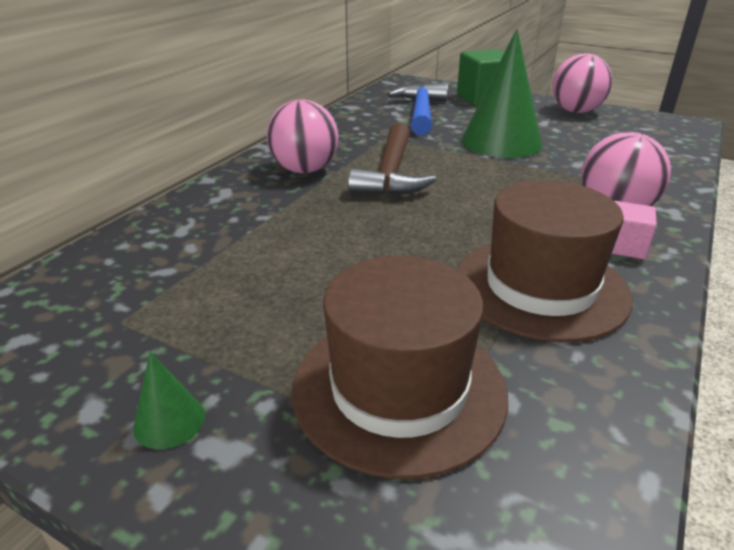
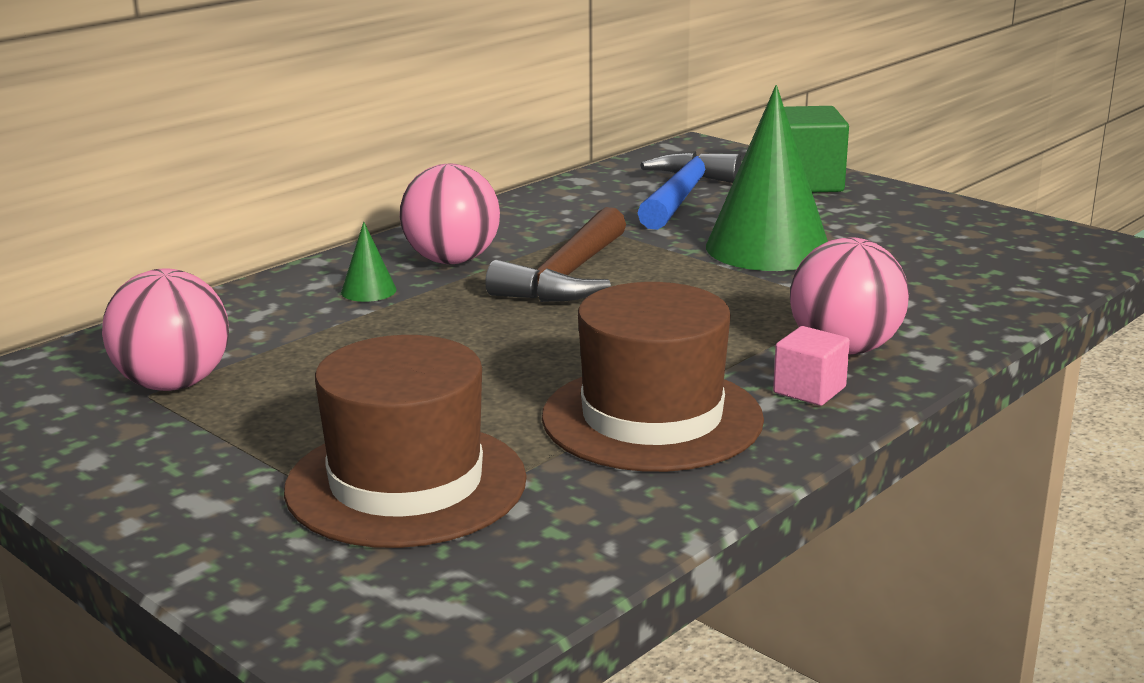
camera: 15 degrees right, 10 degrees down
green cone [133,352,205,449] -> green cone moved to [341,222,397,302]
pink ball [552,54,612,113] -> pink ball moved to [102,269,229,391]

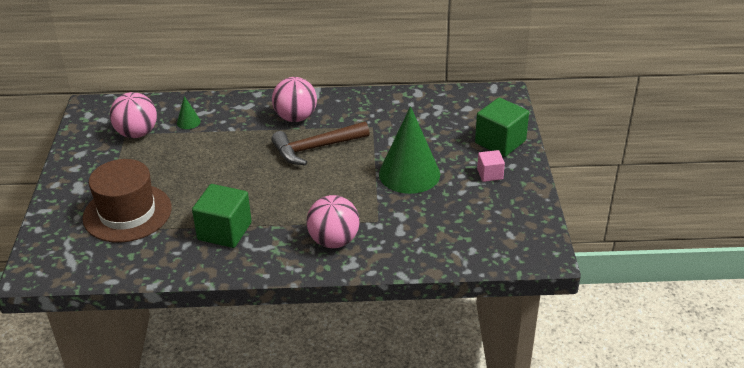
camera: 45 degrees right, 15 degrees up
green cone [341,222,397,302] -> green cone moved to [177,96,201,129]
brown hat [542,282,764,472] -> green cube [192,184,252,248]
blue hammer [638,151,741,230] -> none
pink cube [773,326,850,406] -> pink cube moved to [477,150,505,182]

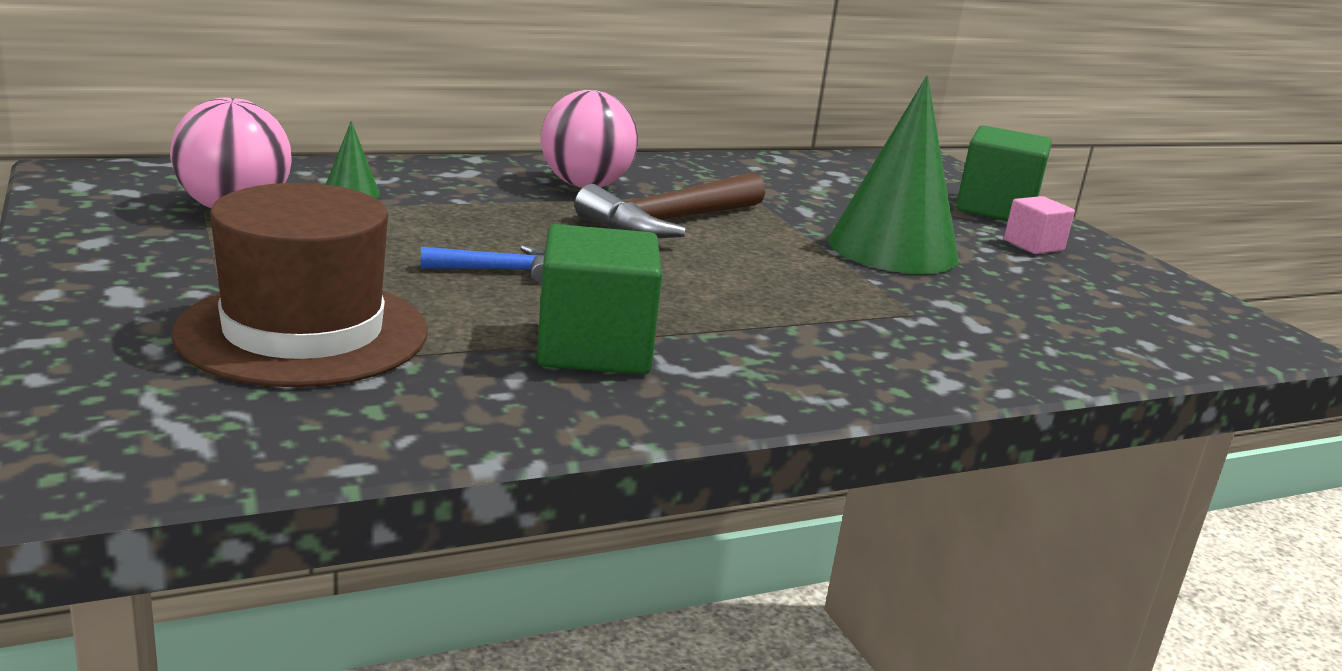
camera: 25 degrees left, 15 degrees down
pink ball [307,195,360,248] -> none
none -> blue hammer [420,245,545,283]

